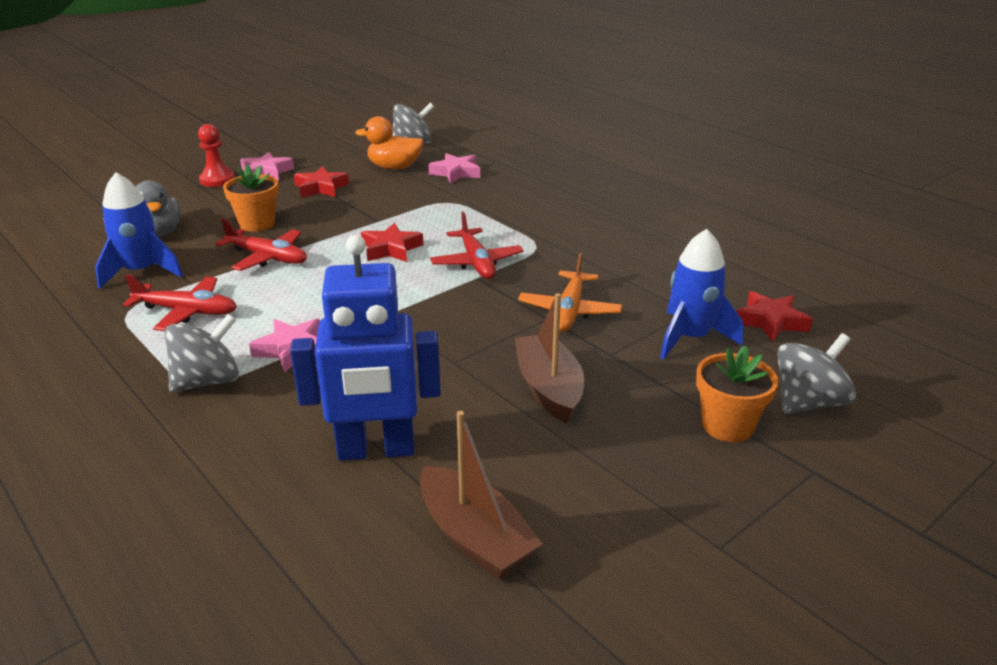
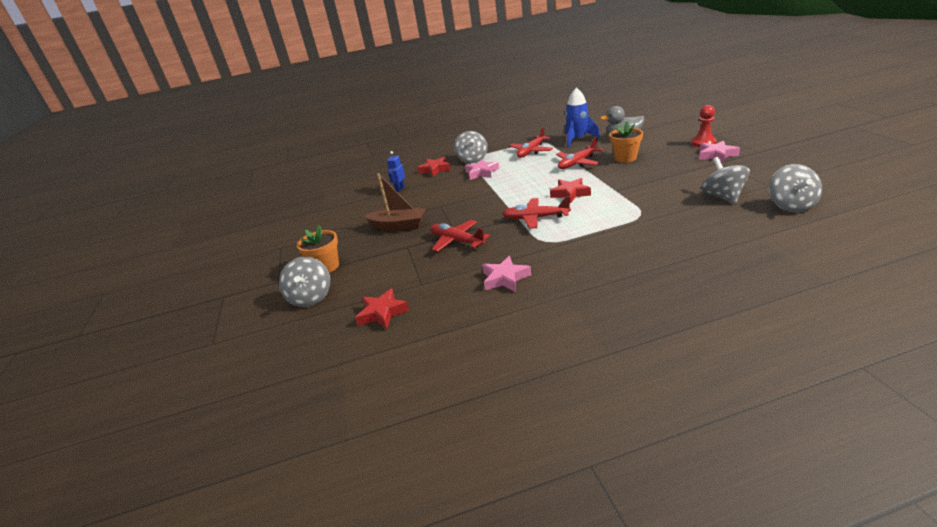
camera: 120 degrees right, 0 degrees up
blue robot [290,235,441,461] -> blue robot [387,151,405,192], size x0.44
red star [294,166,349,198] -> red star moved to [417,157,451,177]
orange duck [355,116,424,169] -> grey spinning top [701,157,750,204]
brown boat [420,411,543,579] -> none
pink star [428,153,480,184] -> pink star moved to [482,256,531,292]
orange plane [518,253,622,332] -> red plane [430,220,490,252]
blue rocket [660,229,743,359] -> none

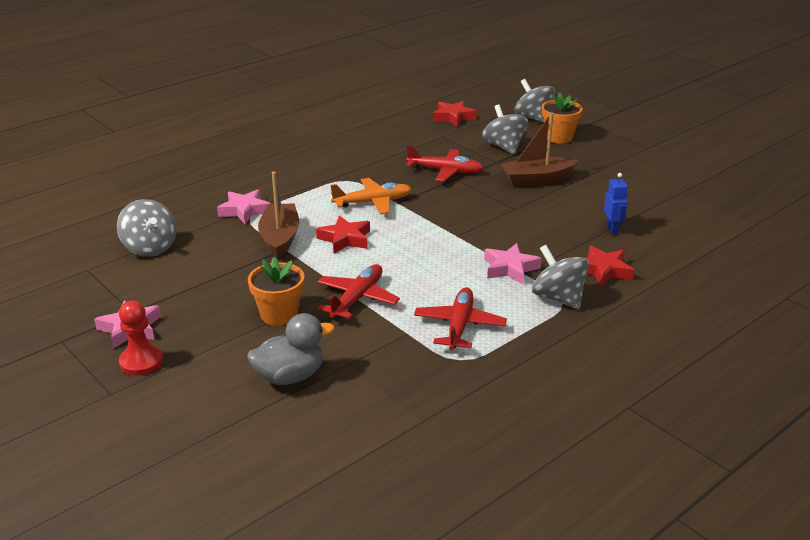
camera: 150 degrees right, 0 degrees up
pink star [482,256,531,292] -> pink star moved to [217,189,271,224]
red plane [502,197,571,229] -> orange plane [331,178,412,214]
blue rocket [565,87,600,148] -> none
grey spinning top [769,164,822,213] -> grey spinning top moved to [482,105,528,154]
none -> brown boat [258,172,299,259]

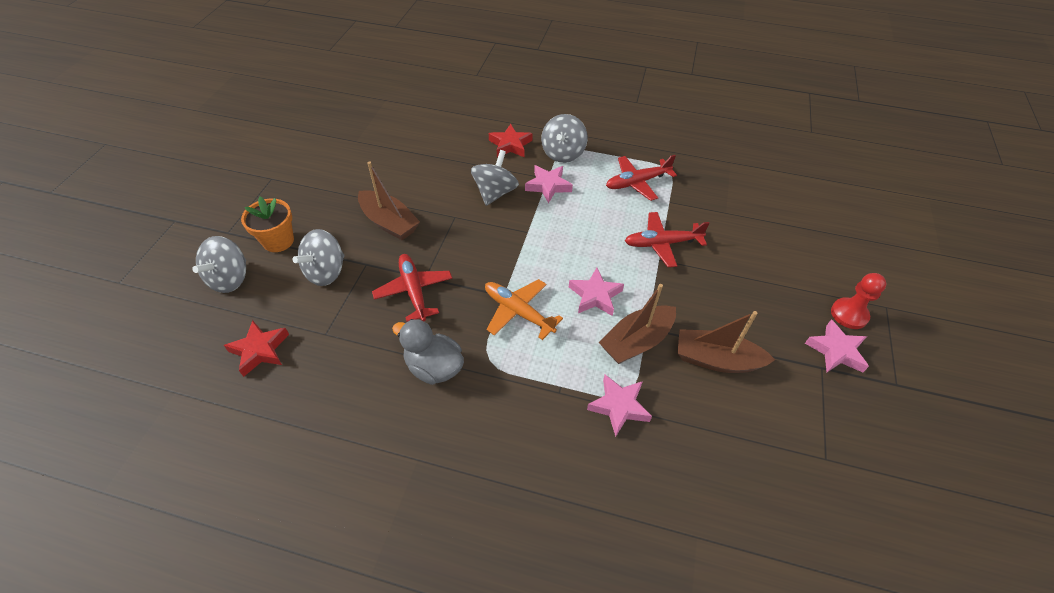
camera: 125 degrees left, 20 degrees up
grey spinning top [117,199,176,257] -> grey spinning top moved to [471,150,519,206]
grey duck [247,313,335,385] -> grey duck moved to [392,319,464,385]
orange flower pot [248,257,304,326] -> none
red star [316,215,370,253] -> pink star [569,268,624,316]
blue robot [604,173,628,234] -> none
none -> brown boat [678,311,775,373]

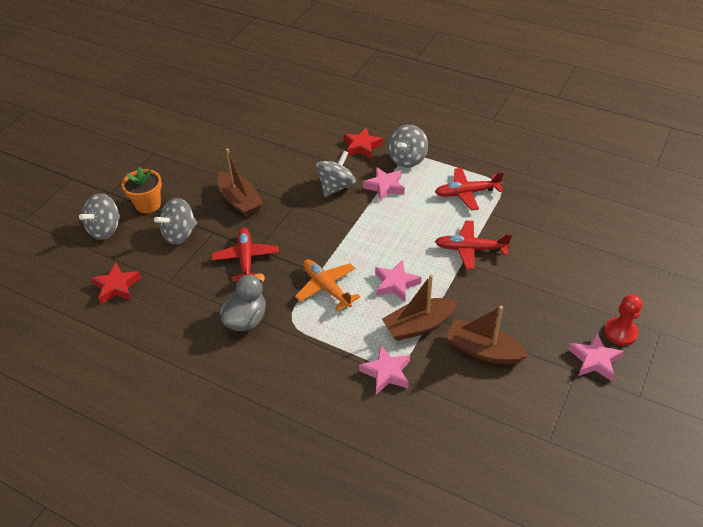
camera: 15 degrees right, 5 degrees down
grey duck [392,319,464,385] -> grey duck turned 75 degrees clockwise [220,273,266,331]

